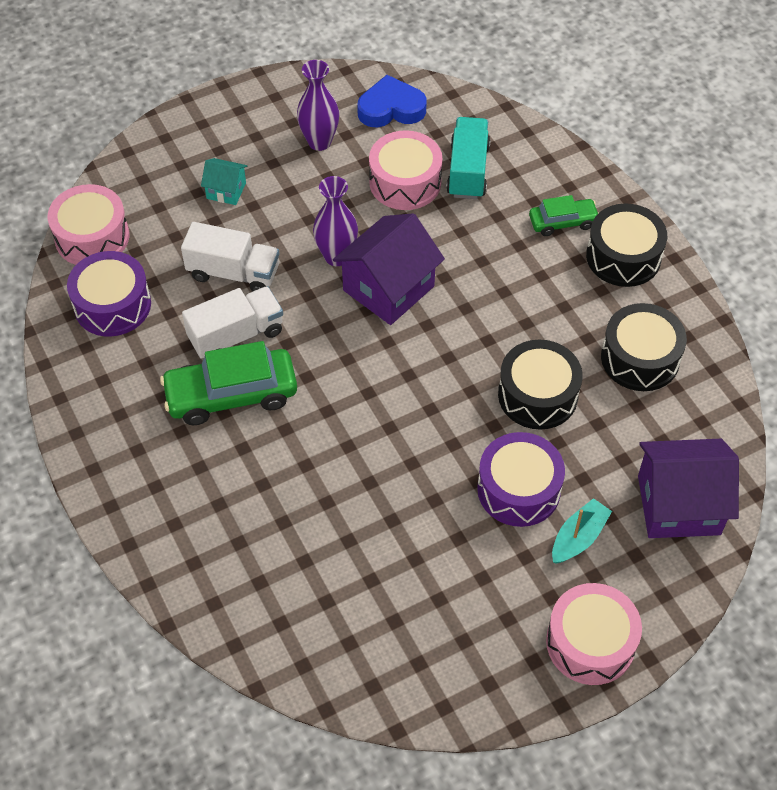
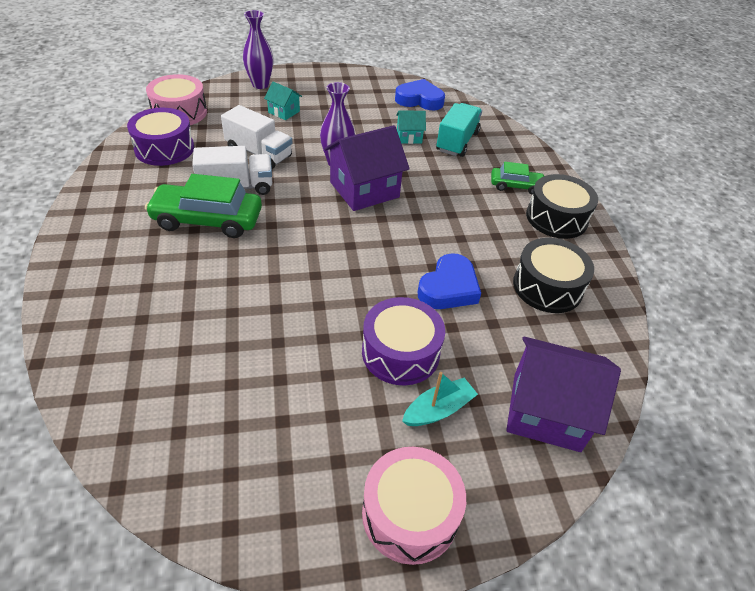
camera: 15 degrees right, 10 degrees down
purple vase [297,60,339,151] -> purple vase moved to [243,10,273,89]
pink drum [369,130,443,210] -> turquoise house [396,110,426,144]
black drum [498,340,583,430] -> blue heart [418,253,481,309]

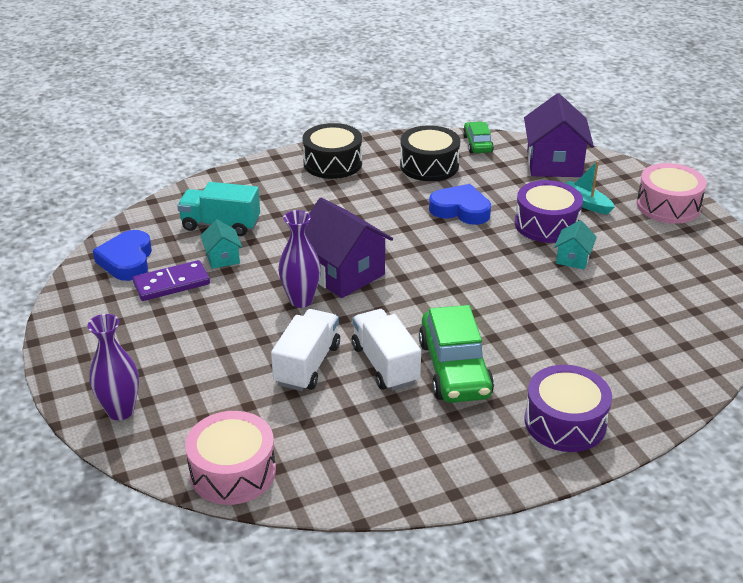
camera: 100 degrees left, 10 degrees down
purple drum [127,108,194,166] -> purple drum moved to [525,365,612,452]
turquoise house [264,82,302,120] -> turquoise house moved to [554,220,597,269]
green car [491,162,544,195] -> green car moved to [463,122,494,153]
none -> purple domino [133,260,210,301]

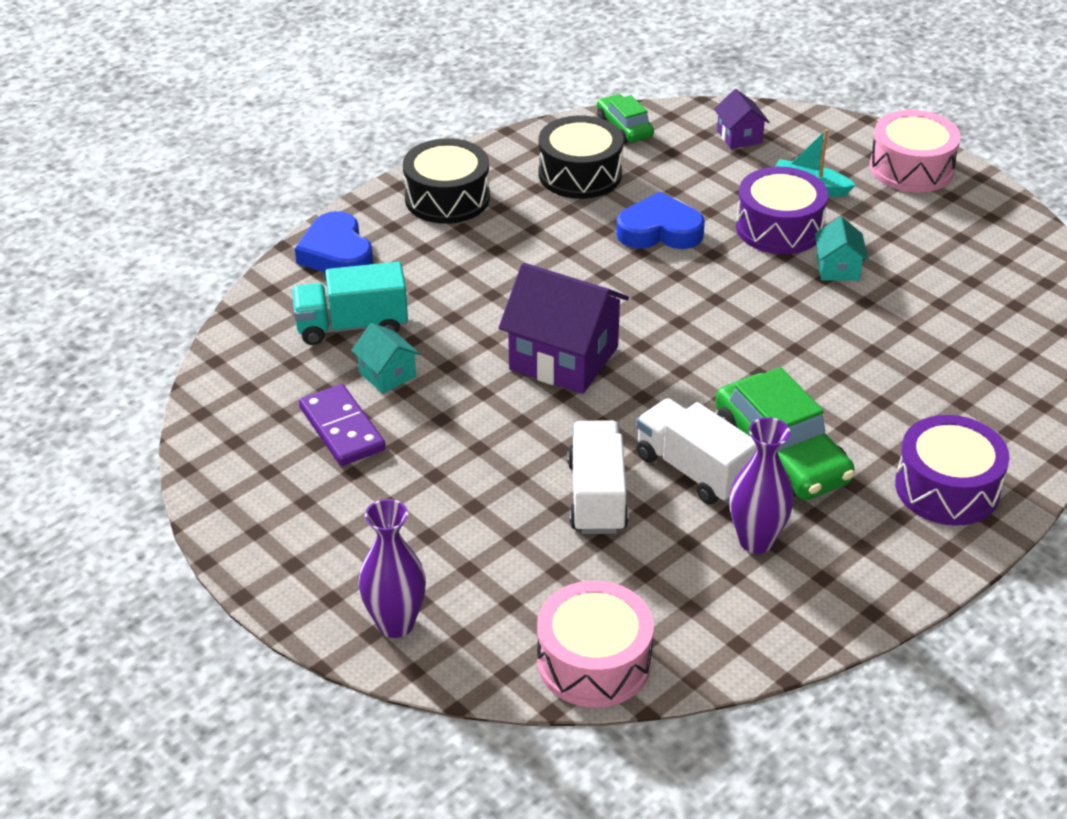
camera: 20 degrees left, 5 degrees up
blue heart [93,230,152,281] -> blue heart moved to [295,211,373,272]
purple domino [133,260,210,301] -> purple domino turned 75 degrees counterclockwise [299,384,386,466]
purple vase [278,210,321,308] -> purple vase moved to [729,417,794,553]
purple house [524,93,594,177] -> purple house [714,89,769,149], size x0.50

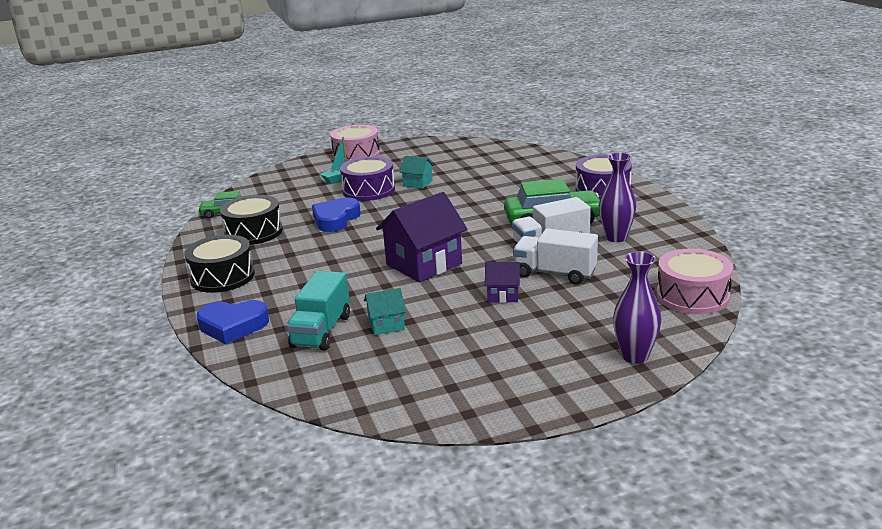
camera: 65 degrees left, 15 degrees down
purple domino [299,384,386,466] -> none
purple house [714,89,769,149] -> purple house moved to [485,262,520,303]

